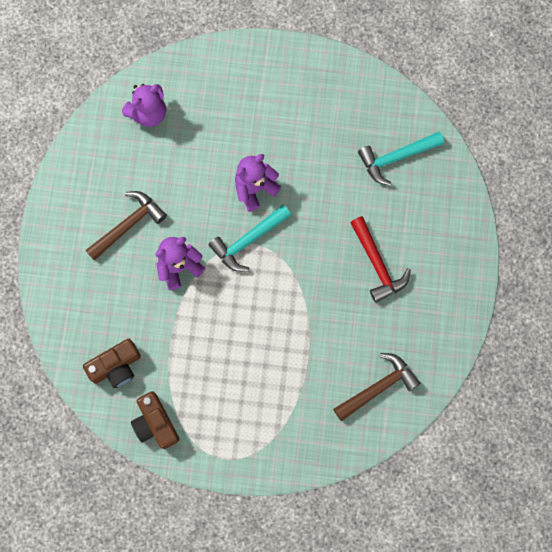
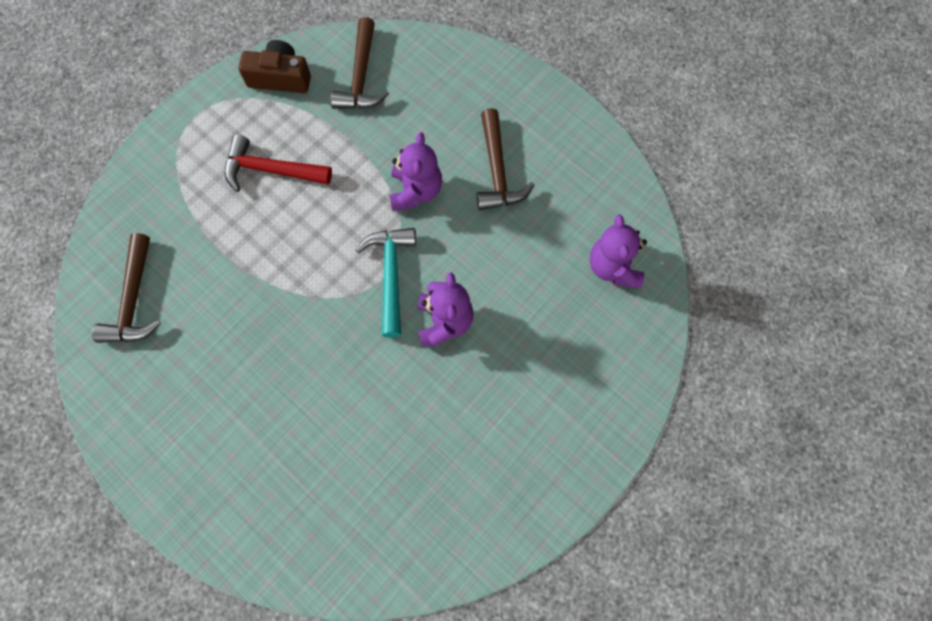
camera: 125 degrees right, 5 degrees down
brown camera [83,339,141,388] -> brown hammer [331,17,389,109]
red hammer [350,216,411,303] -> red hammer moved to [225,134,332,192]
turquoise hammer [358,131,444,186] -> none

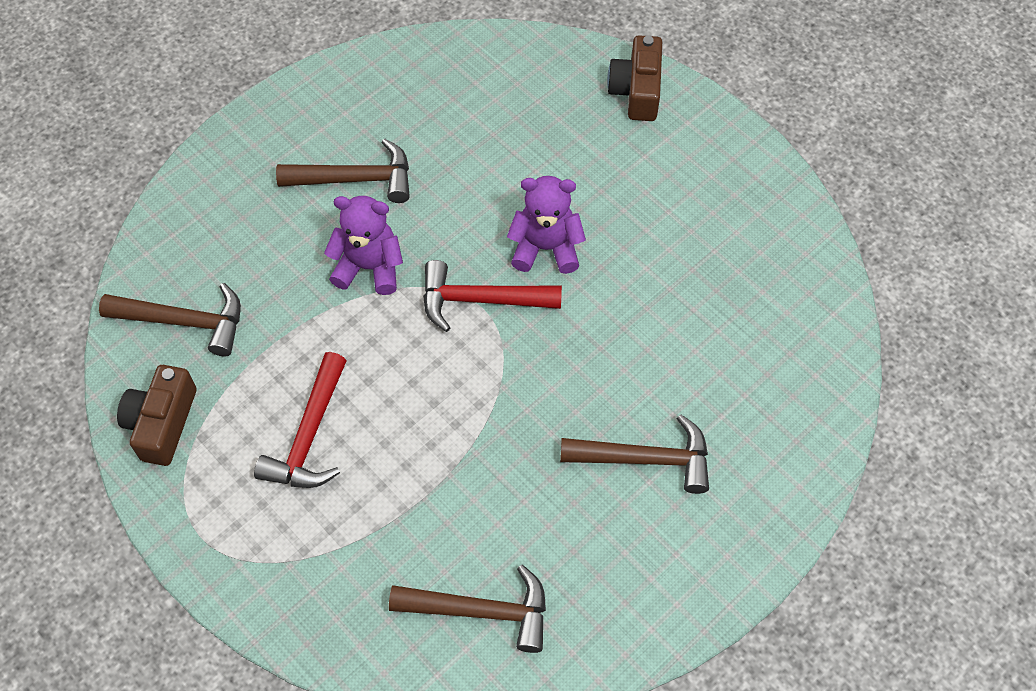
camera: 85 degrees left, 10 degrees down
turquoise hammer [356,228,416,338] -> red hammer [423,260,562,332]
purple teddy bear [590,214,647,289] -> none
none -> brown hammer [560,414,709,494]
none -> brown camera [607,35,662,121]

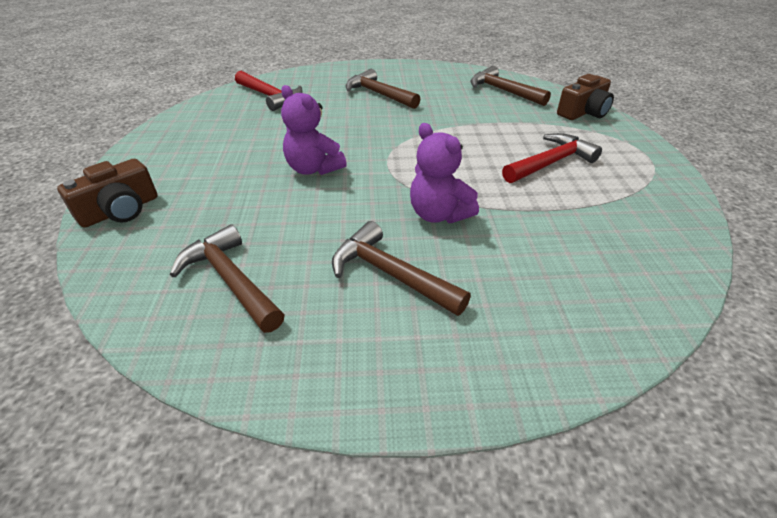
camera: 140 degrees left, 20 degrees down
brown hammer [99,283,241,357] -> brown hammer moved to [170,224,285,333]
brown camera [117,365,196,466] -> brown camera moved to [557,74,614,120]
red hammer [423,260,562,332] -> red hammer moved to [235,71,303,111]

